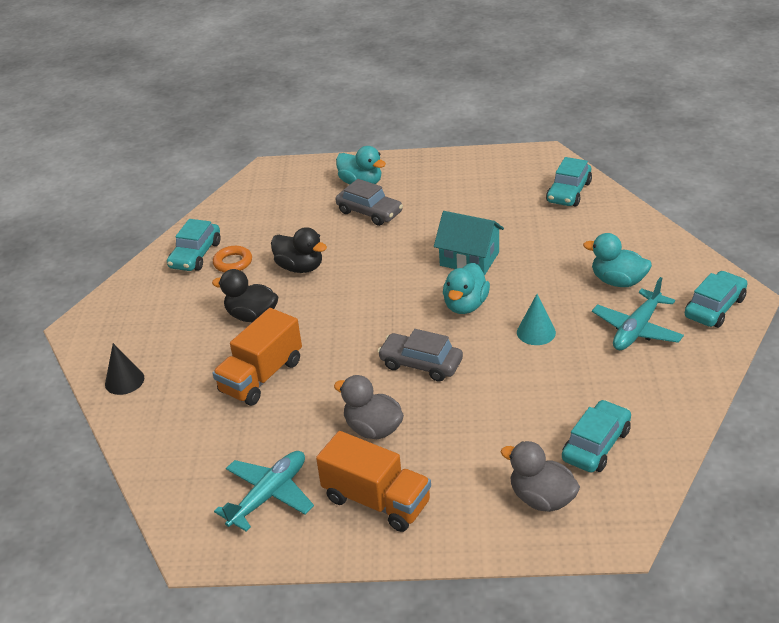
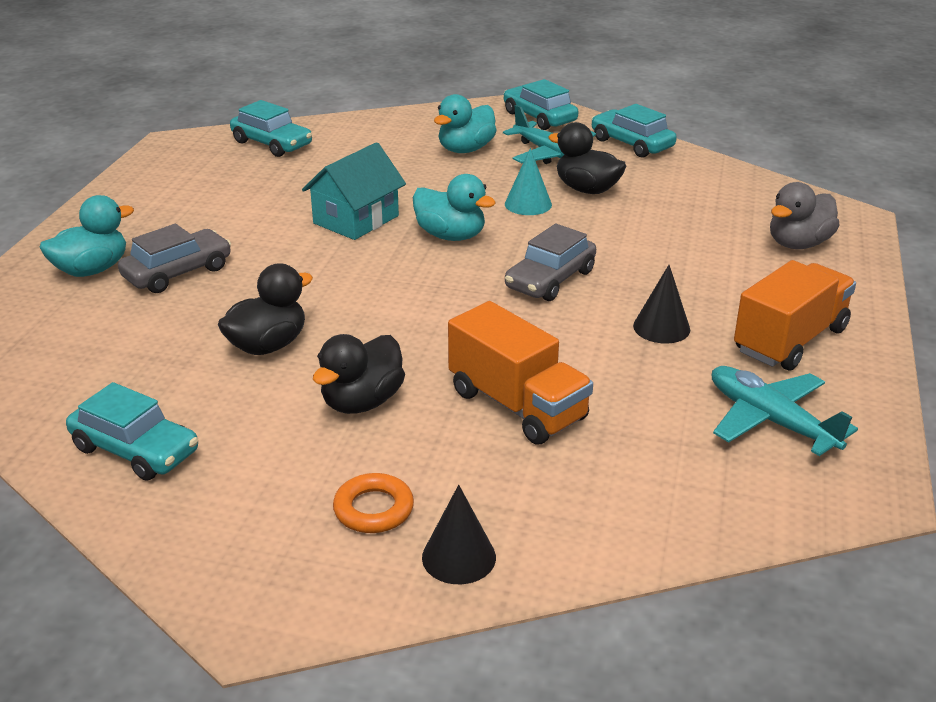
camera: 80 degrees left, 5 degrees down
orange ring [213,246,252,272] -> orange ring moved to [333,473,414,533]
grey duck [334,375,404,439] -> black cone [633,265,690,343]
turquoise car [562,400,631,472] -> turquoise car moved to [591,104,677,158]
none -> black duck [548,122,626,194]

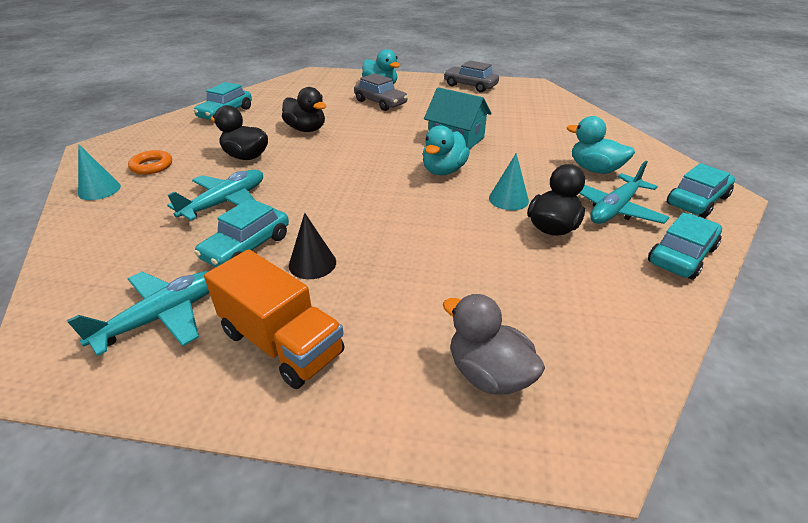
camera: 85 degrees right, 5 degrees up
turquoise car [230,100,312,157] -> turquoise car moved to [194,198,289,267]
black cone [422,485,496,584] -> turquoise cone [78,144,121,200]
orange truck [448,301,593,445] -> turquoise plane [167,170,263,221]
grey car [505,224,596,301] -> grey car moved to [444,61,499,92]

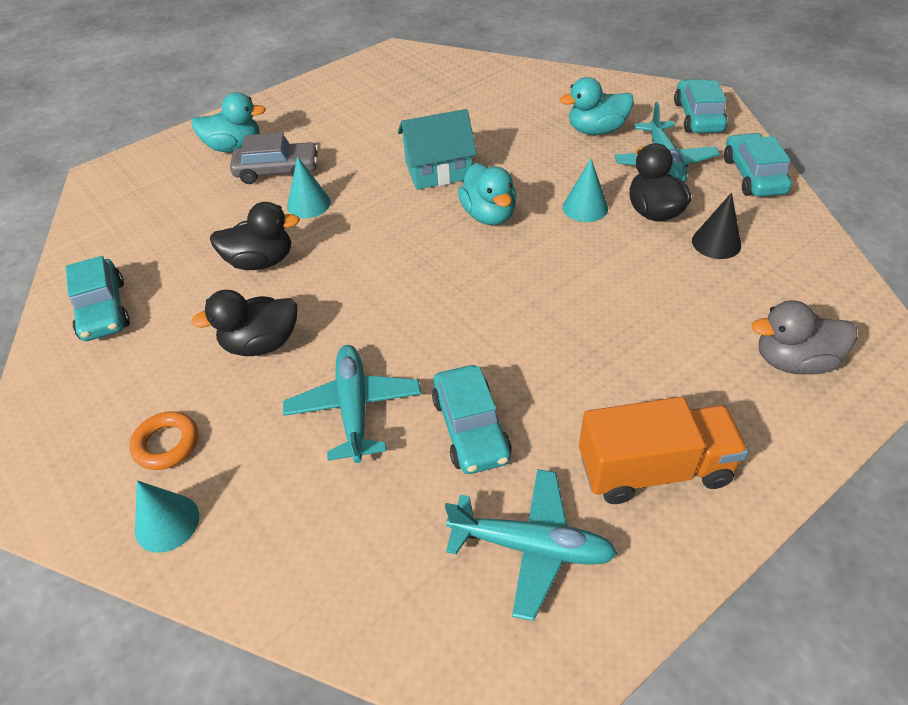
camera: 45 degrees left, 10 degrees up
turquoise plane [67,271,209,356] -> turquoise plane turned 105 degrees clockwise [445,469,618,621]
black cone [289,213,336,279] -> black cone moved to [692,193,741,259]
grey car [444,61,499,92] -> none
none -> turquoise cone [287,156,331,218]

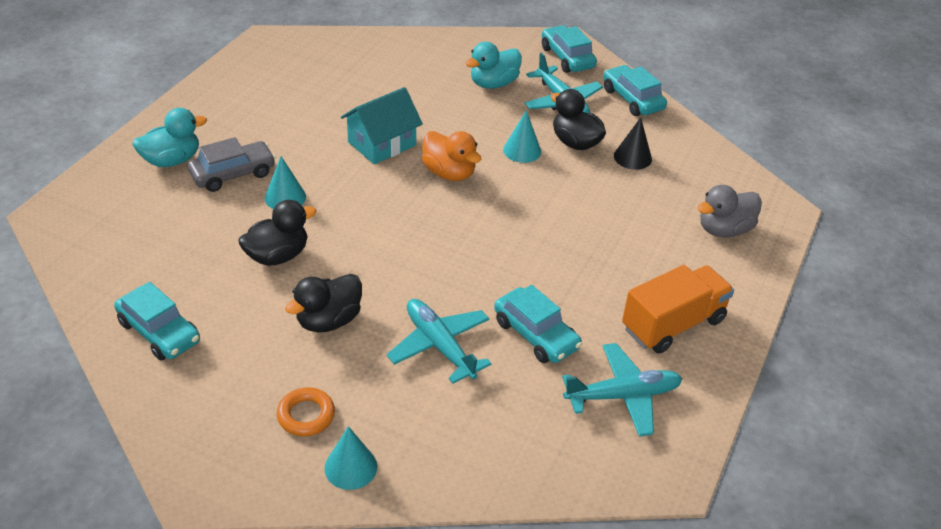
camera: 30 degrees left, 5 degrees down
turquoise duck [458,163,516,225] -> orange duck [422,131,481,181]

